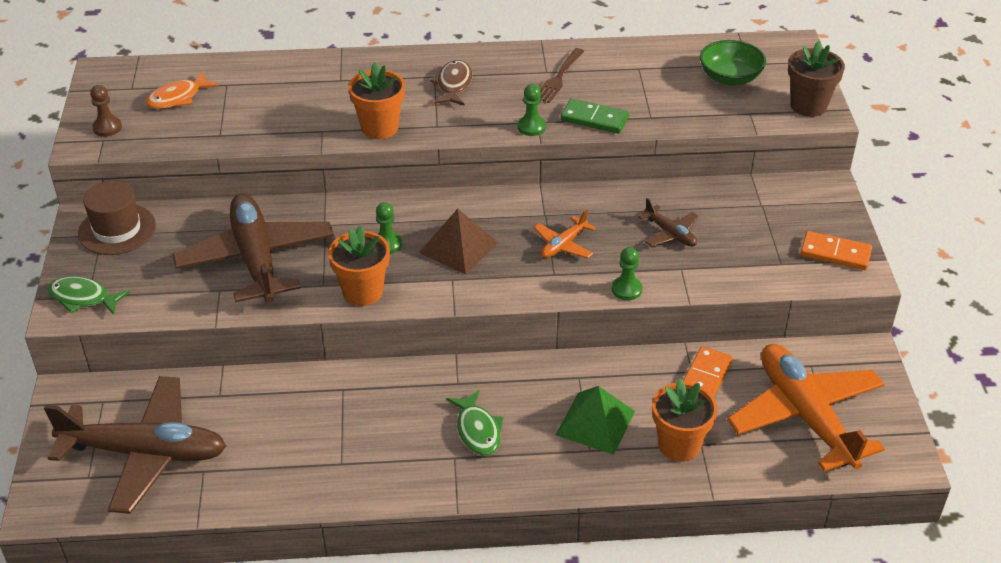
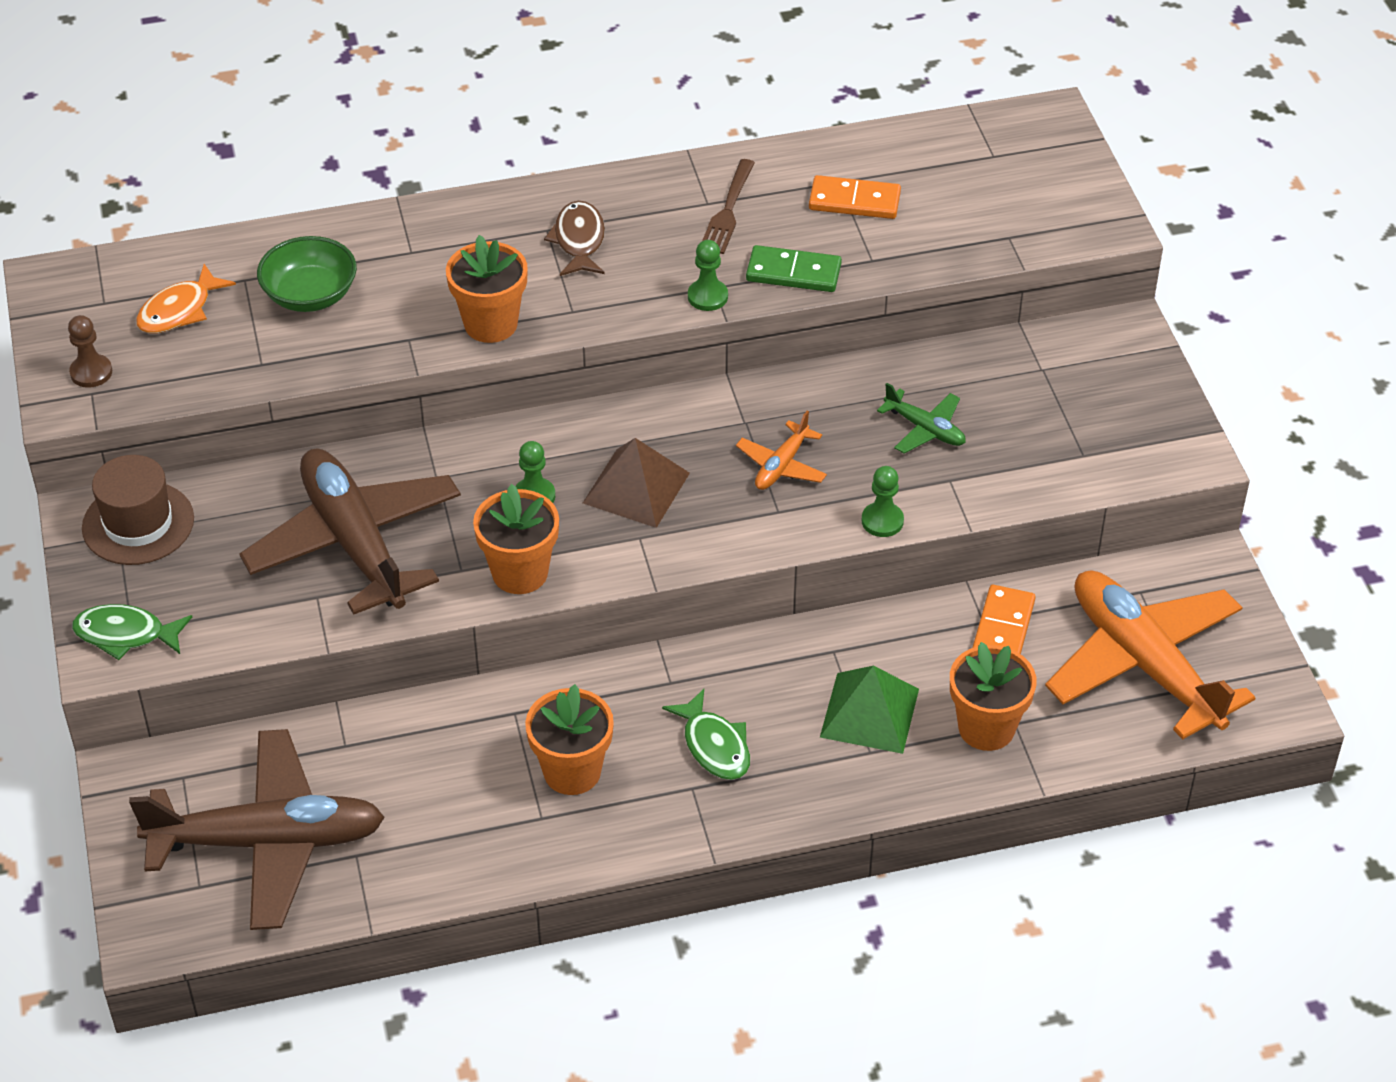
camera: 10 degrees left, 5 degrees up
brown plane [638,198,699,247] -> green plane [877,383,966,454]
green bowl [700,40,766,85] -> green bowl moved to [257,236,357,312]
brown flower pot [788,41,845,117] -> none
orange domino [800,231,872,270] -> orange domino moved to [809,175,901,219]
none -> orange flower pot [525,684,614,795]

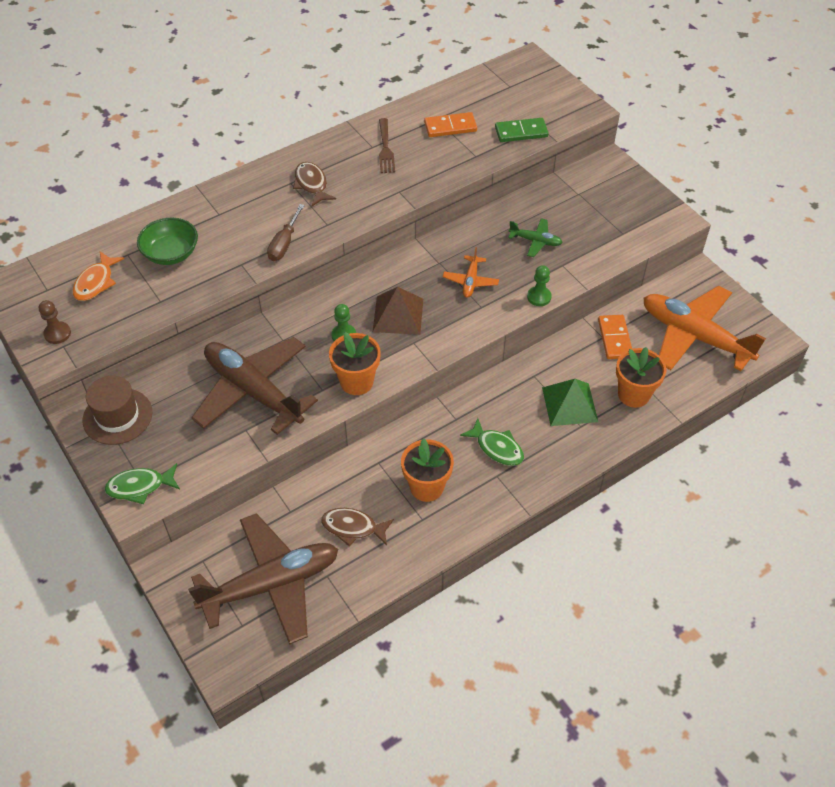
camera: 20 degrees left, 5 degrees up
orange flower pot [446,235,528,343] -> brown screwdriver [267,204,305,261]
green pawn [688,240,728,311] -> none
green domino [746,245,842,292] -> green domino moved to [495,118,549,142]
none -> brown fish [321,508,394,547]

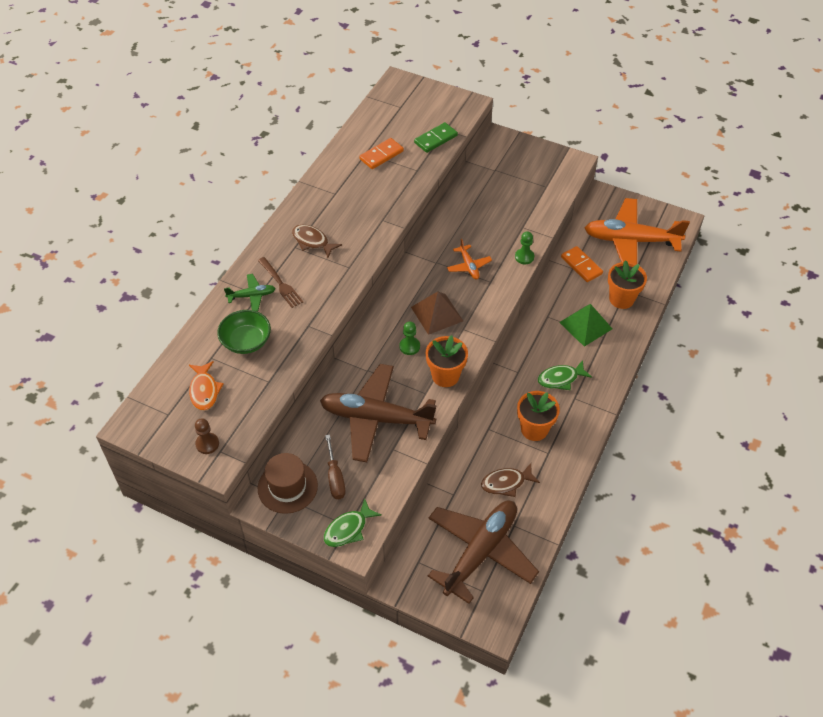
camera: 30 degrees left, 0 degrees up
brown screwdriver [267,204,305,261] -> brown screwdriver moved to [325,435,346,499]
brown fork [379,118,395,173] -> brown fork moved to [258,257,303,308]
green fish [460,418,524,466] -> green fish turned 150 degrees clockwise [538,360,592,390]
green plane [508,218,563,257] -> green plane moved to [224,274,276,311]

